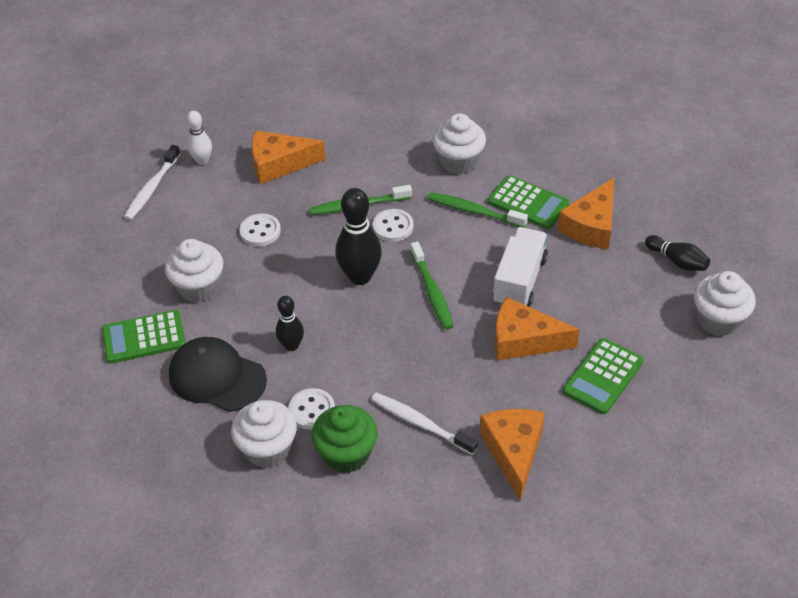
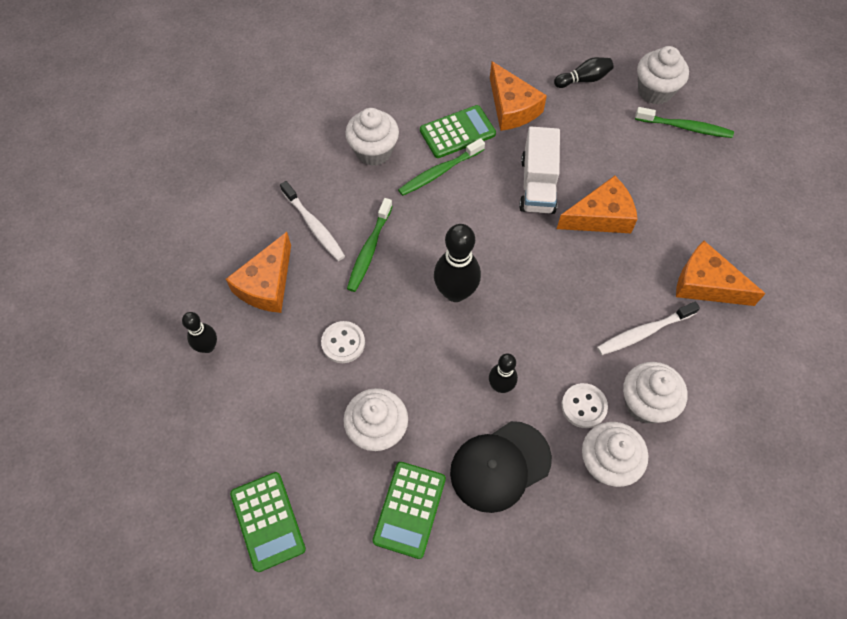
camera: 60 degrees left, 15 degrees up
white toothbrush [124,145,181,220] -> white toothbrush moved to [280,181,345,261]
white bowling pin [187,111,212,165] -> black bowling pin [182,312,217,353]
green cupcake [311,405,378,473] -> white cupcake [623,362,688,424]
white button [373,209,413,242] -> none
green toothbrush [410,242,454,330] -> green toothbrush moved to [635,107,734,138]
white truck [493,227,548,307] -> white truck turned 135 degrees counterclockwise [519,127,560,214]
orange cheese [495,297,580,361] -> orange cheese turned 150 degrees counterclockwise [557,176,638,233]
green calculator [563,338,644,414] -> green calculator moved to [230,472,306,572]

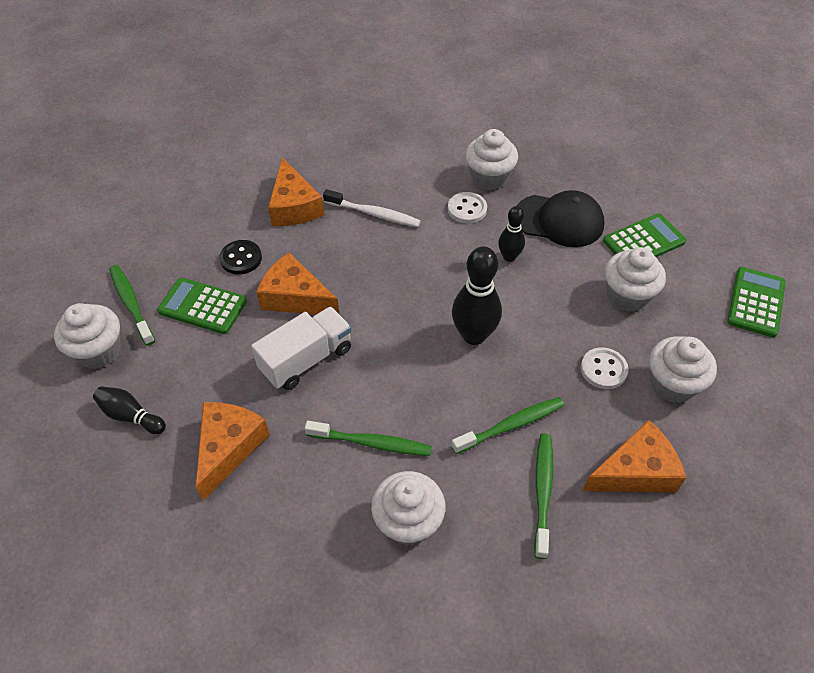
camera: 135 degrees left, 10 degrees down
black bowling pin [182,312,217,353] -> none
white toothbrush [280,181,345,261] -> green toothbrush [534,433,553,559]
green calculator [420,105,496,158] -> green calculator moved to [157,278,247,334]
white cupcake [623,362,688,424] -> white cupcake moved to [649,336,717,403]
none -> black button [219,240,262,275]

